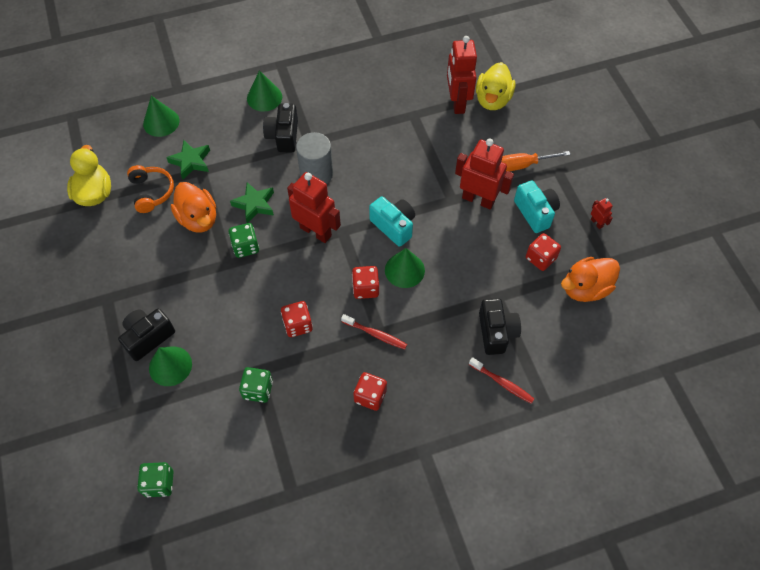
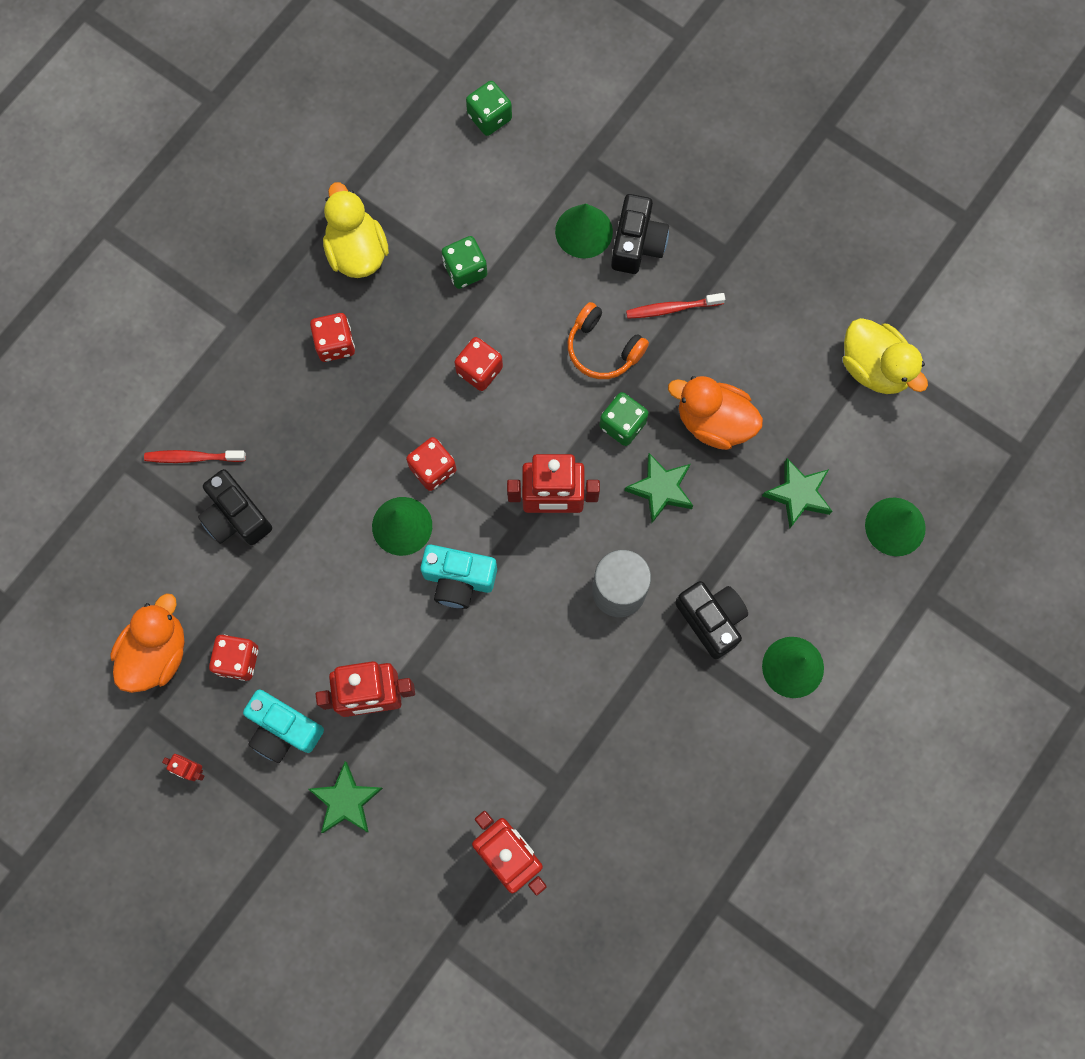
camera: 145 degrees right, 15 degrees up
orange headphones [127,165,174,213] -> orange headphones moved to [568,302,649,379]
red toothbrush [341,314,407,349] -> red toothbrush moved to [626,293,725,319]
yellow duck [476,62,515,110] -> yellow duck moved to [323,182,389,278]
orange screwdriver [501,151,571,171] -> green star [308,761,383,833]

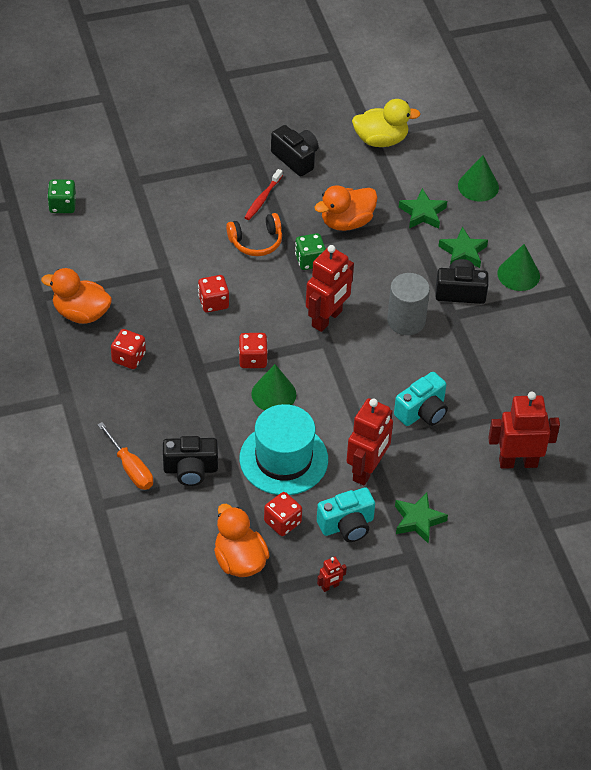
camera: 55 degrees left, 25 degrees down
red toothbrush [144,450,246,463] -> orange screwdriver [97,422,153,490]
yellow duck [323,182,389,278] -> orange duck [41,268,112,324]
turquoise camera [420,545,497,609] -> turquoise camera moved to [394,372,448,426]
green dice [442,236,487,289] -> none
green cone [555,204,613,258] -> none
black camera [611,194,669,274] -> black camera moved to [271,125,319,177]
green star [625,453,693,523] -> green star moved to [438,227,488,268]
none -> turquoise hat [239,404,328,495]

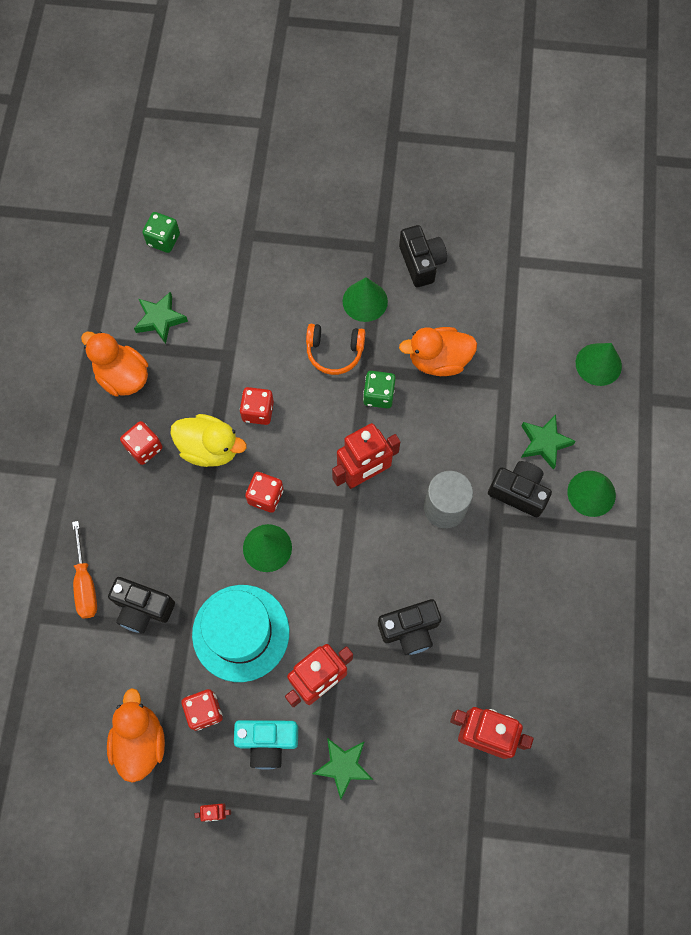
camera: 25 degrees right, 20 degrees up
red toothbrush [244,169,283,220] -> green cone [343,277,388,322]
yellow duck [352,99,421,147] -> yellow duck moved to [170,414,247,467]
turquoise camera [394,372,448,426] -> black camera [378,599,441,655]
green star [399,188,447,229] -> green star moved to [134,292,188,344]

